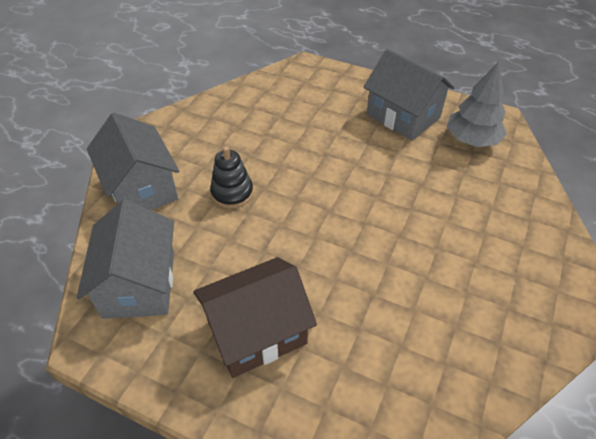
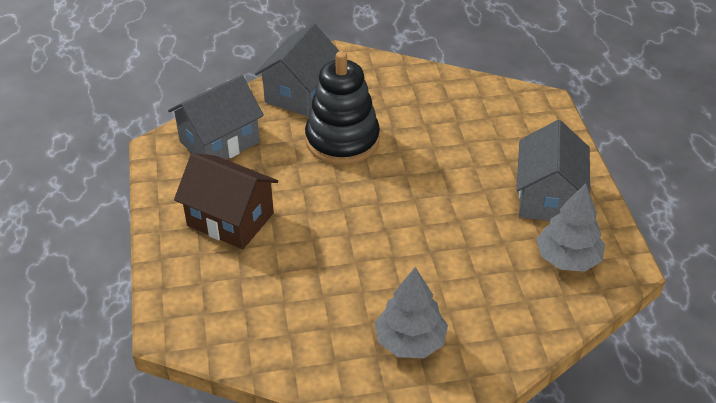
camera: 55 degrees right, 5 degrees down
black stacking toy [210,146,253,209] -> black stacking toy [305,51,380,165], size x1.85
none -> grey tree [375,267,448,358]

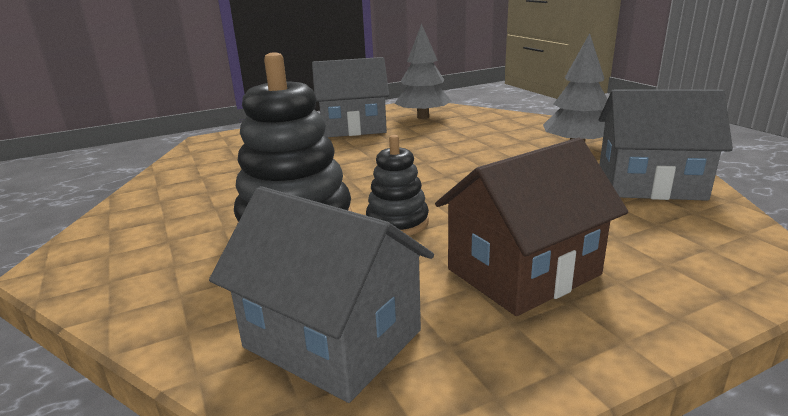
camera: 105 degrees left, 20 degrees down
brown house [174,153,278,249] -> brown house turned 45 degrees clockwise [435,137,628,316]
grey house [255,23,339,117] -> grey house moved to [599,90,733,201]
none -> black stacking toy [366,135,429,236]

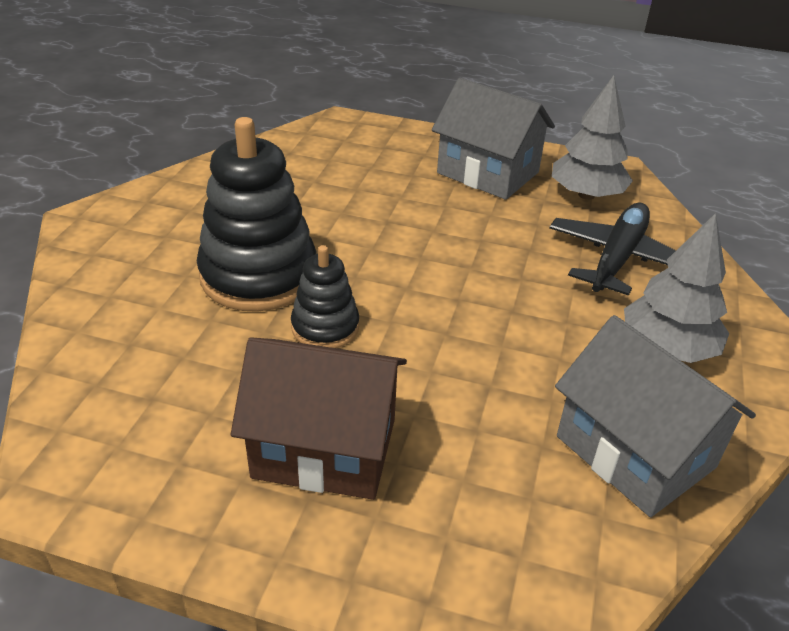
camera: 40 degrees right, 15 degrees up
grey house [209,186,434,403] -> none
none -> black plane [549,203,676,296]

